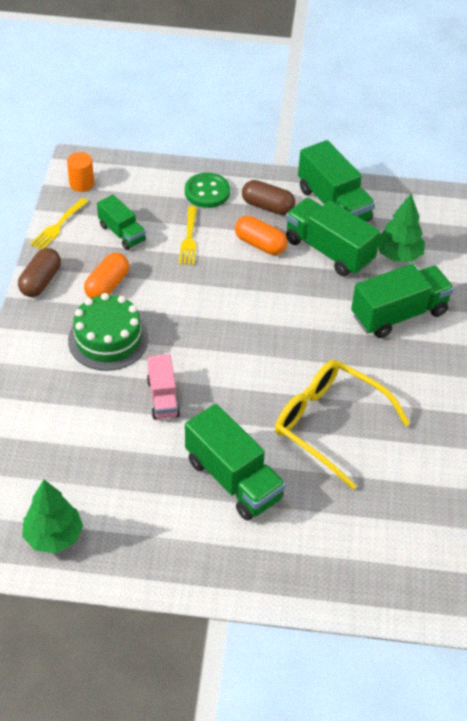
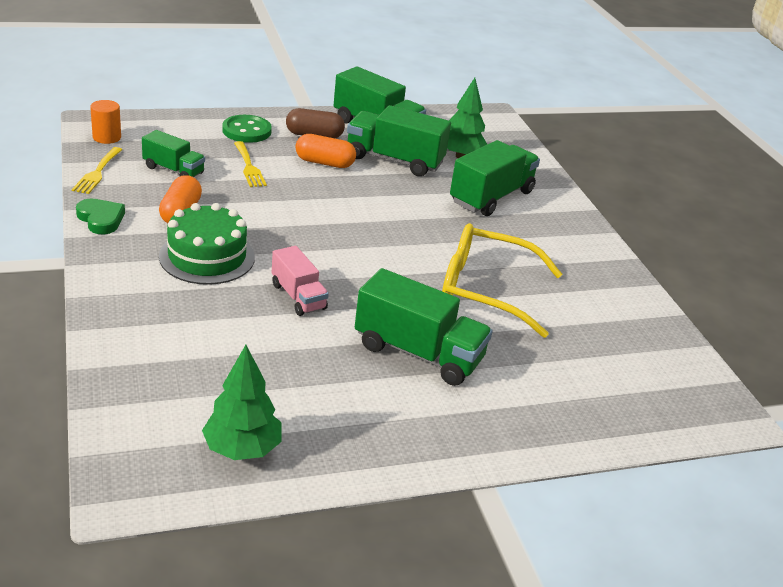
camera: 25 degrees left, 15 degrees down
brown capsule [18,248,61,297] -> green heart [76,199,125,234]

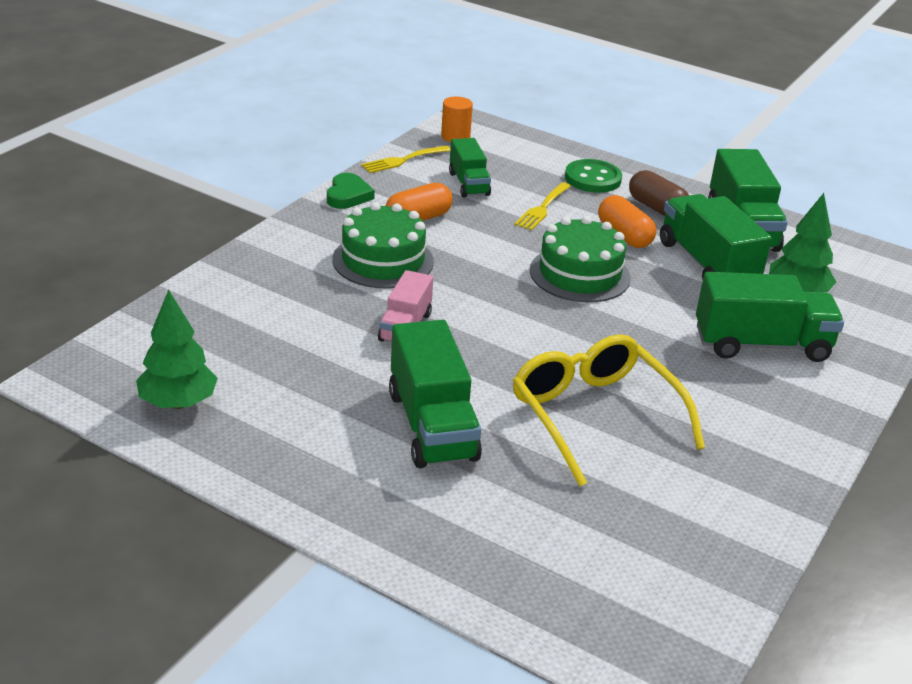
camera: 50 degrees right, 0 degrees up
none -> green cake [530,216,631,302]

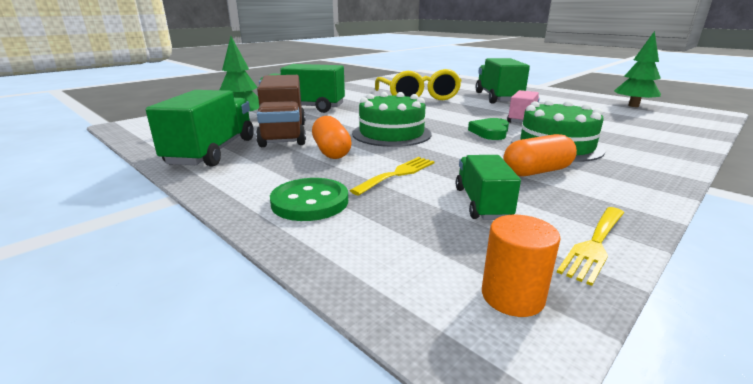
camera: 165 degrees left, 10 degrees down
green heart [327,173,375,209] -> green heart moved to [468,118,509,140]
yellow fork [361,145,450,173] -> yellow fork turned 150 degrees clockwise [557,207,624,286]
brown capsule [629,170,689,216] -> none
green truck [660,194,772,280] -> brown truck [256,75,306,147]

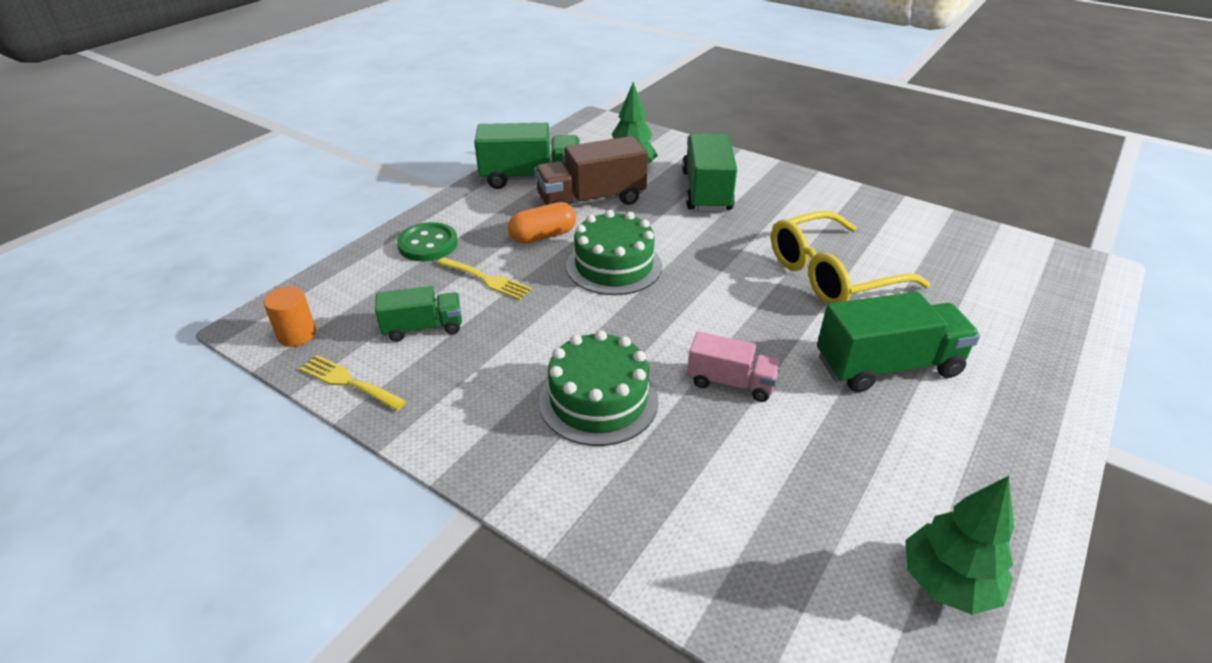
camera: 80 degrees right, 15 degrees up
green heart [468,118,509,140] -> none
orange capsule [503,134,577,176] -> none

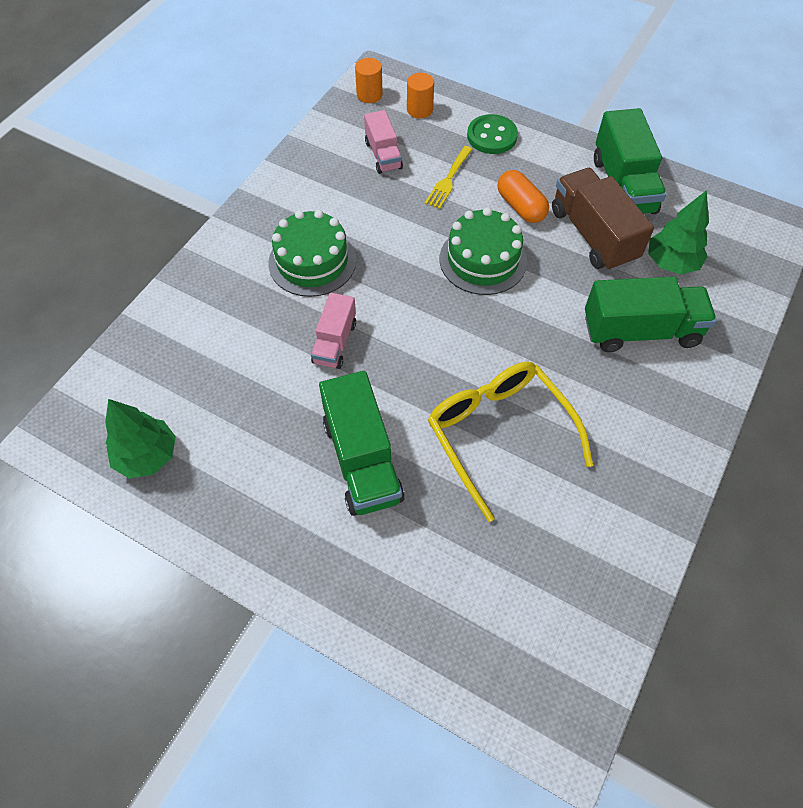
camera: 85 degrees right, 20 degrees up
yellow fork [299,355,407,411] -> none
green truck [375,286,462,342] -> pink truck [364,110,403,174]
none -> orange cylinder [407,73,434,119]

